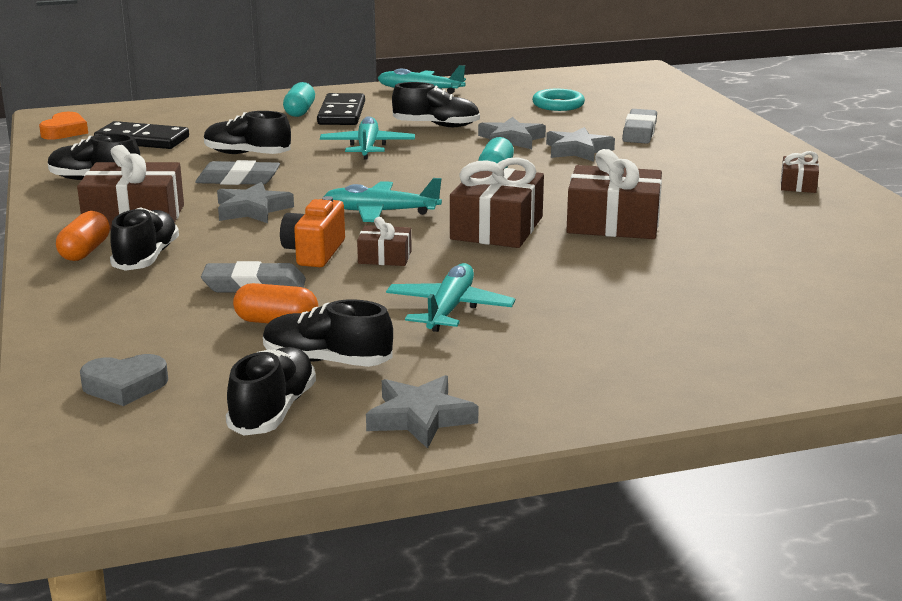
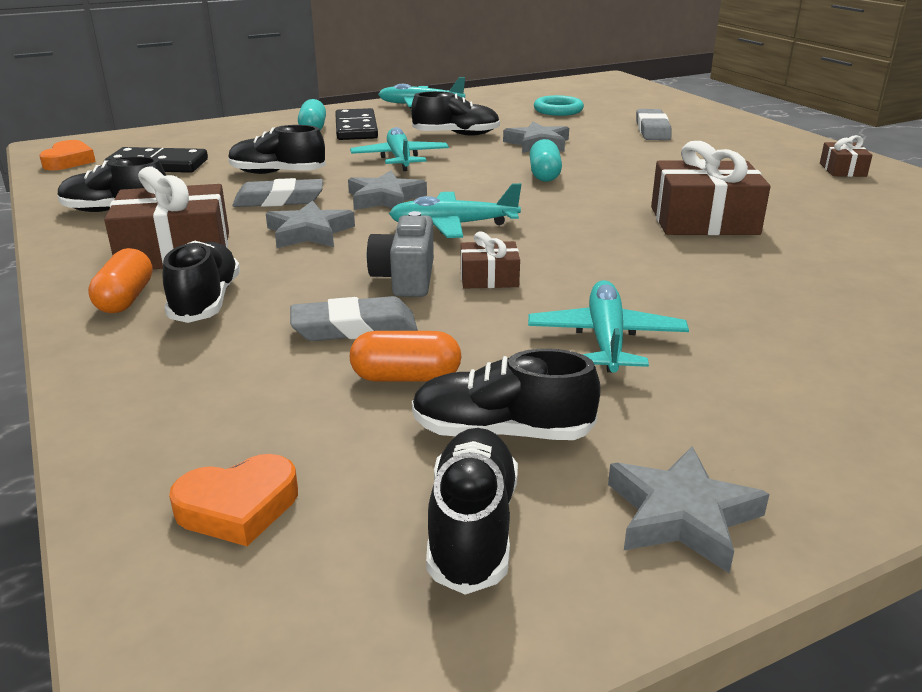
camera: 10 degrees left, 5 degrees up
grey heart [80,354,168,406] -> orange heart [169,454,298,546]
orange camera [280,196,345,267] -> grey camera [367,211,434,297]
brown gift [450,157,544,248] -> none
grey star [546,127,615,162] -> grey star moved to [348,170,427,210]

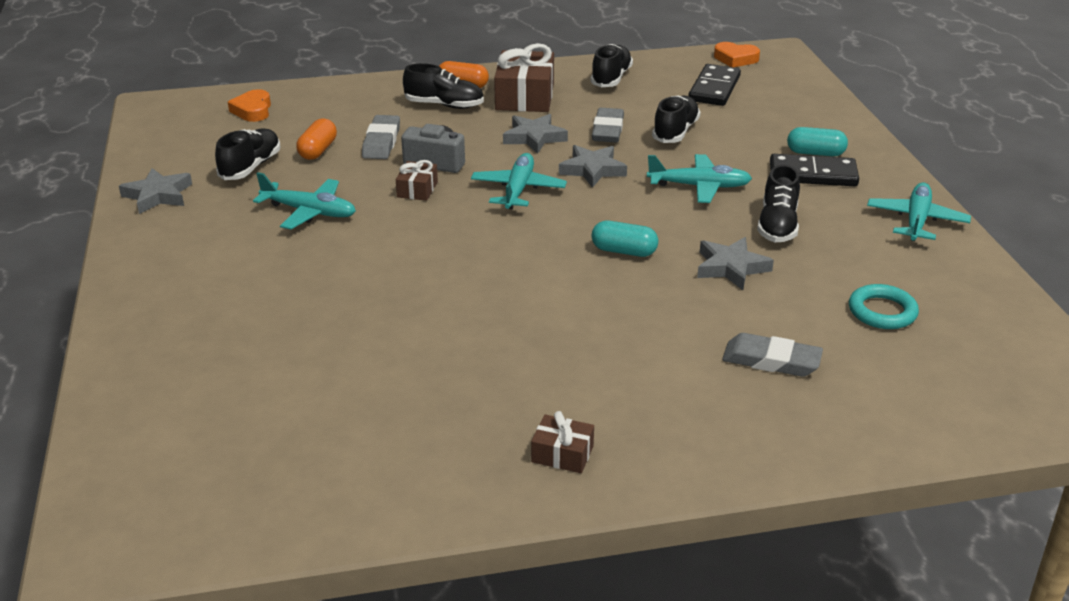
camera: 105 degrees right, 5 degrees up
black shoe [426,428,518,595] -> none
brown gift [651,141,771,235] -> none

